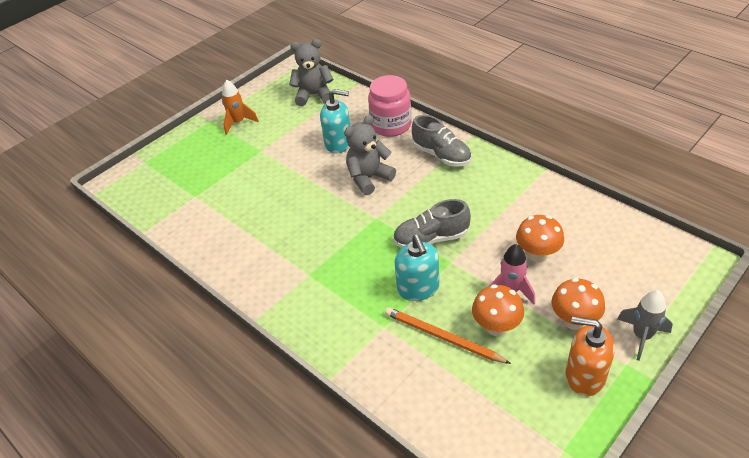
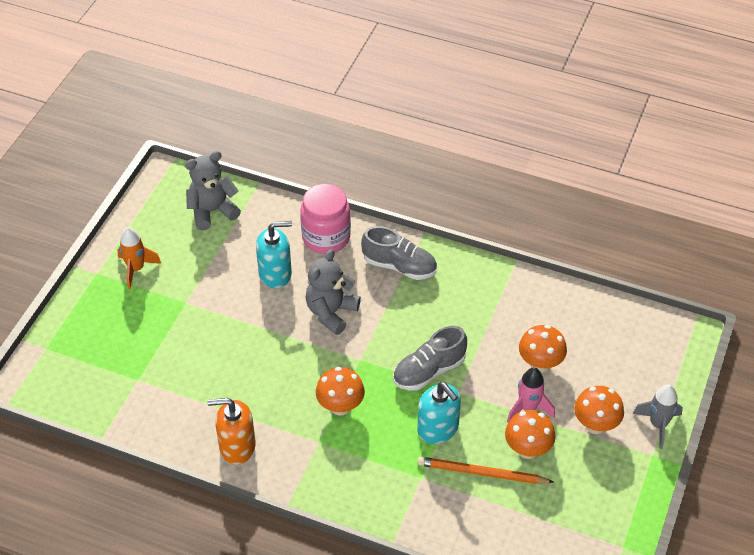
camera: 25 degrees left, 5 degrees up
orange soap dispenser [565,317,615,396] -> orange soap dispenser moved to [207,398,256,465]
none -> orange mushroom [316,367,365,416]

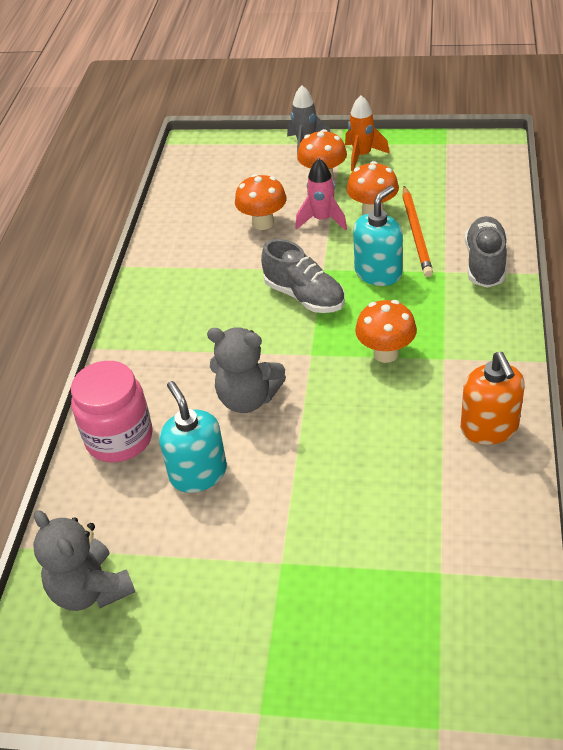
camera: 100 degrees left, 5 degrees down
orange rocket [117,227,162,289] -> orange rocket moved to [345,95,390,171]
grey shoe [361,226,437,280] -> grey shoe moved to [465,216,507,288]

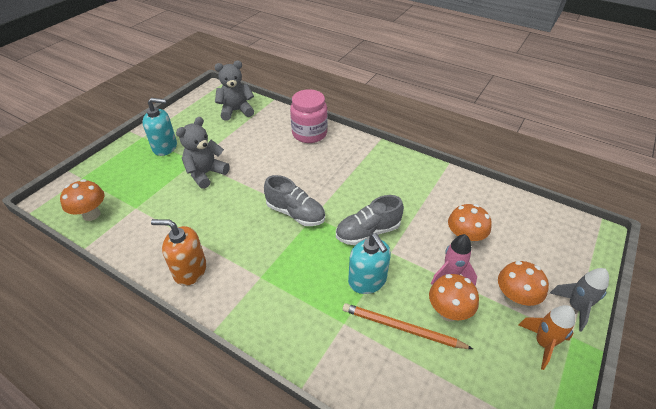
camera: 110 degrees right, 0 degrees up
turquoise soap dispenser [159,381,227,493] -> turquoise soap dispenser moved to [142,98,177,156]
grey teddy bear [207,327,286,413] -> grey teddy bear moved to [176,117,230,189]
orange mushroom [355,300,417,363] -> orange mushroom moved to [60,179,104,221]
grey shoe [465,216,507,288] -> grey shoe moved to [264,175,325,226]

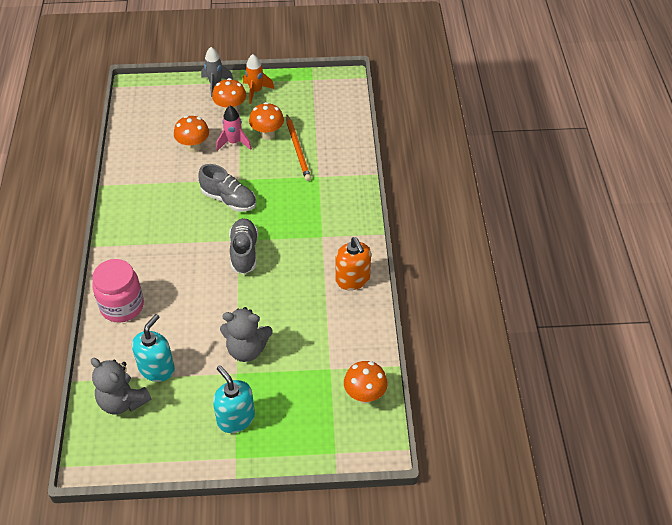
camera: 125 degrees left, 5 degrees up
turquoise soap dispenser [348,233,391,294] -> turquoise soap dispenser moved to [132,314,175,382]

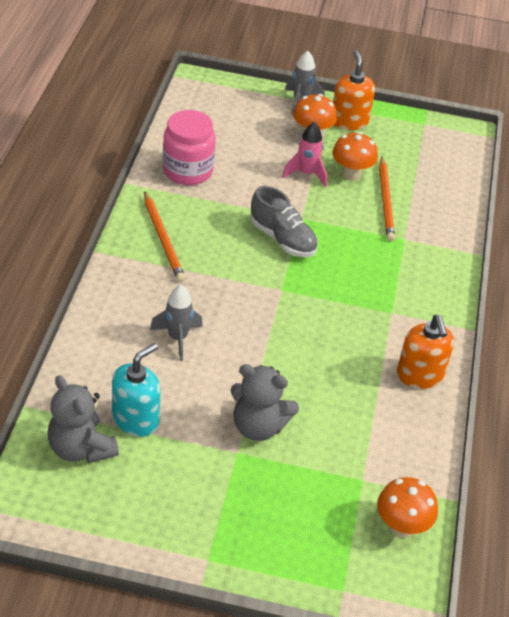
camera: 10 degrees right, 5 degrees down
pink jar [92,259,144,323] -> pink jar moved to [163,110,216,185]
orange mushroom [174,115,209,152] -> none
turquoise soap dispenser [213,365,255,433] -> none
grey shoe [229,218,258,274] -> none
orange rocket [243,54,274,104] -> orange soap dispenser [333,50,375,130]
none -> orange pencil [144,191,185,282]
none -> grey rocket [150,285,203,361]

